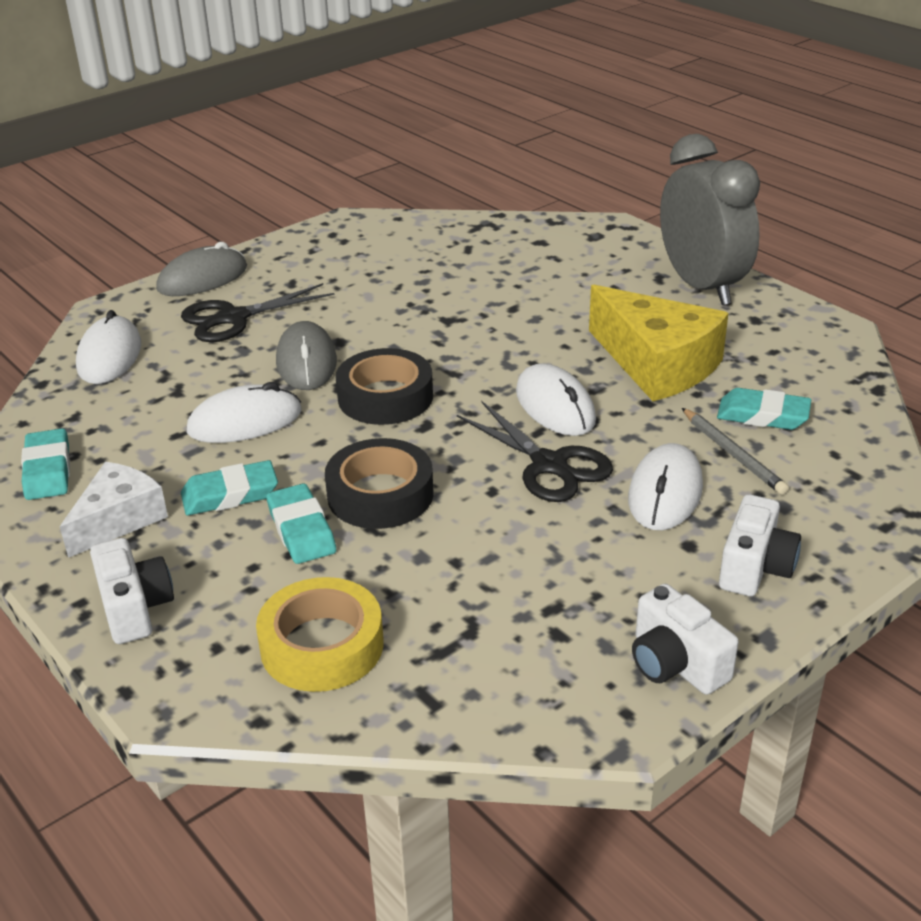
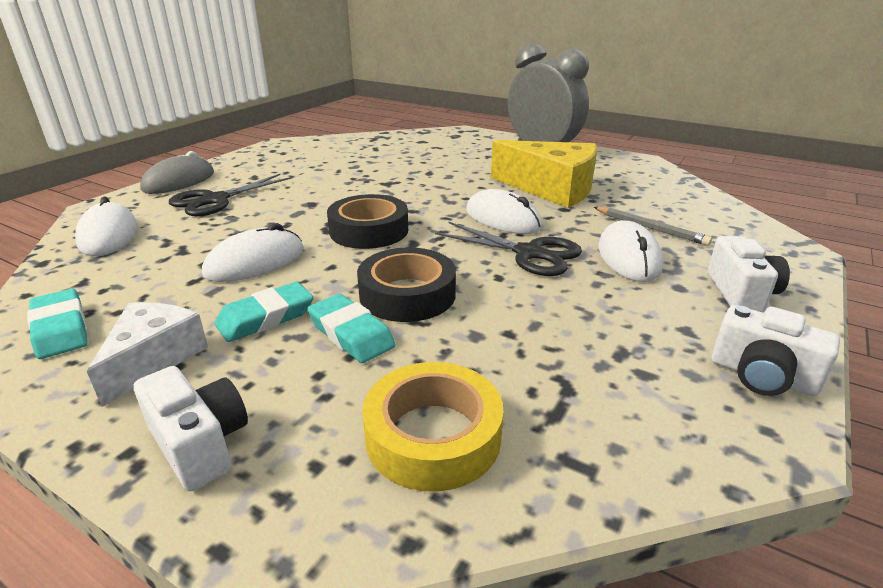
camera: 20 degrees left, 5 degrees down
grey mouse [276,321,337,390] -> none
turquoise eraser [717,388,811,430] -> none

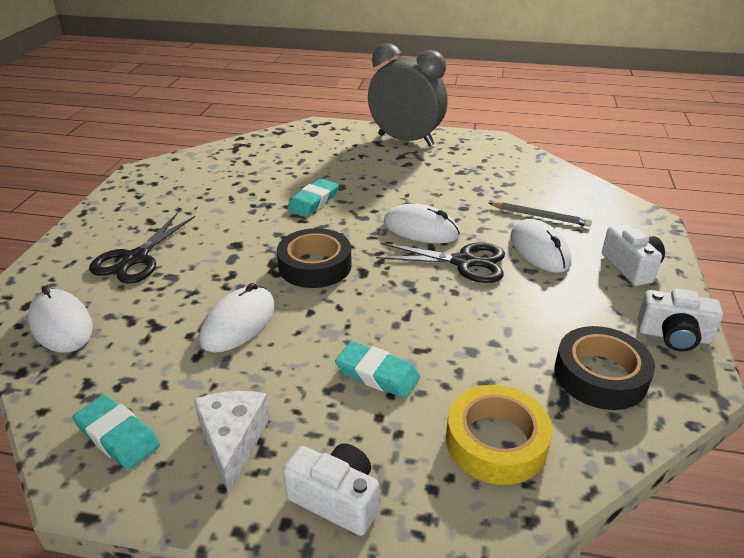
camera: 20 degrees left, 5 degrees up
grey mouse [140,151,214,194] -> none
turquoise eraser [215,282,314,342] -> turquoise eraser moved to [287,179,339,217]
black tape [357,247,456,322] -> black tape moved to [554,326,655,410]
yellow cheese [491,140,597,208] -> none

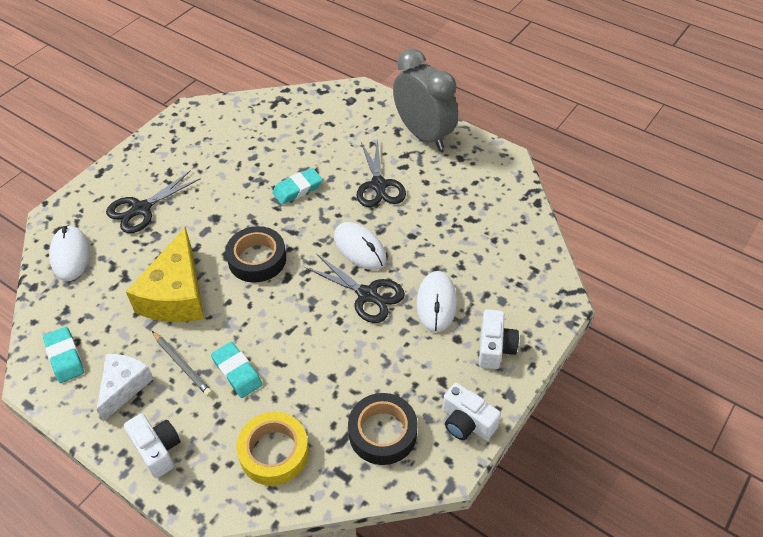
camera: 25 degrees right, 15 degrees up
white mouse [199,283,275,353] -> yellow cheese [126,227,204,322]
grey pencil [488,202,592,227] -> grey pencil moved to [152,331,213,396]
none -> black scissors [356,138,406,207]

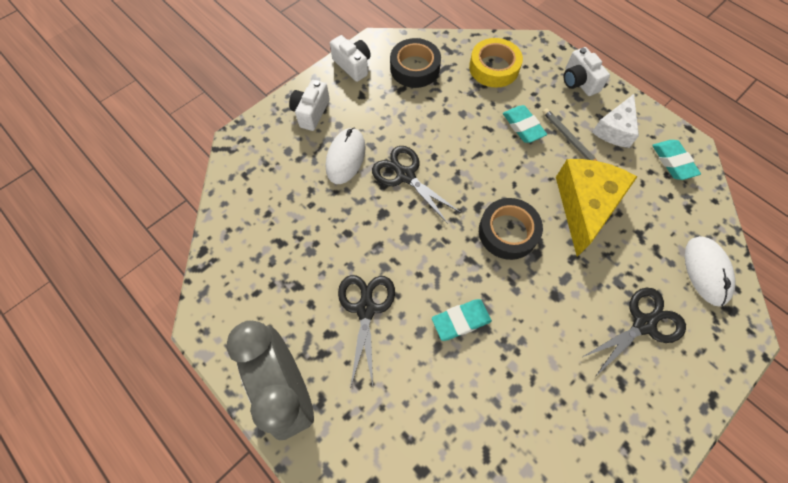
camera: 170 degrees left, 15 degrees up
white mouse [334,222,387,270] -> none

